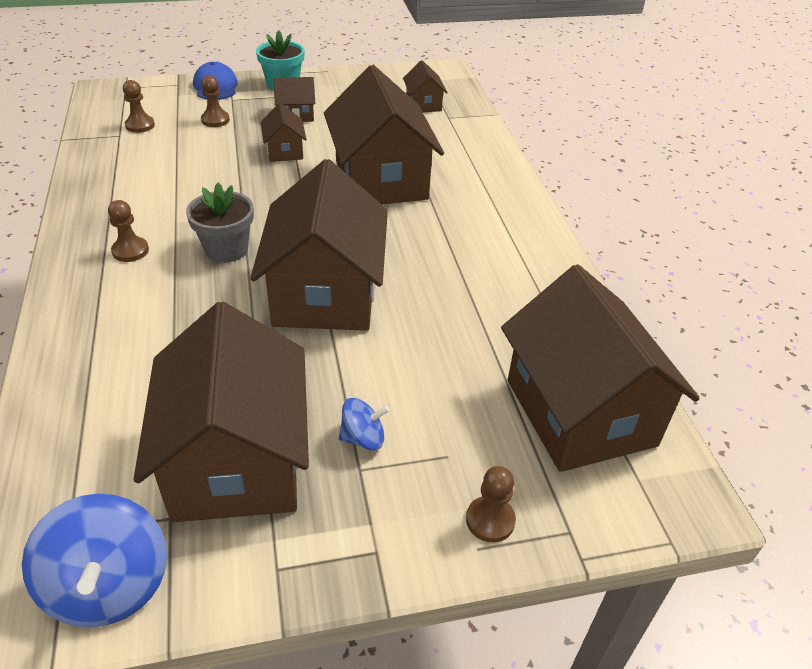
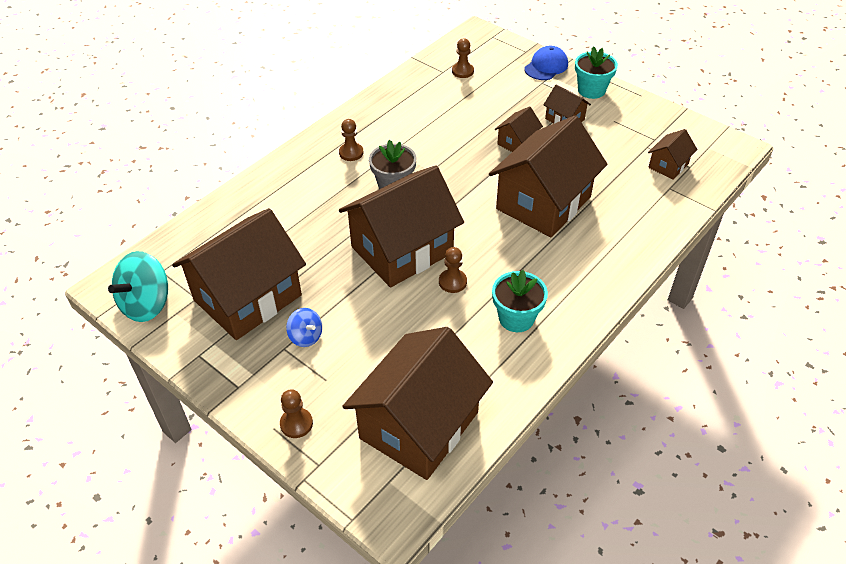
camera: 55 degrees right, 5 degrees up
blue spinning top [22,494,167,627] -> turquoise spinning top [108,251,168,322]
brown pawn [201,75,230,127] -> brown pawn moved to [439,247,467,293]
none -> turquoise flower pot [492,270,548,332]

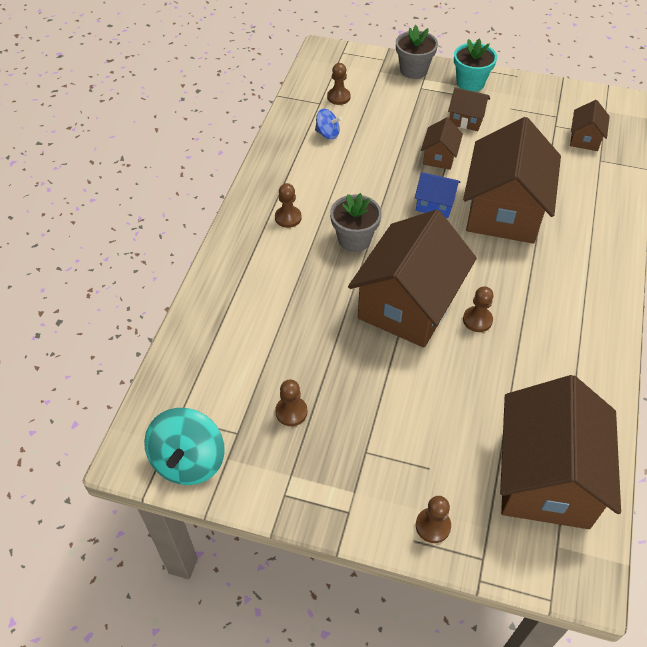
camera: 25 degrees left, 5 degrees up
brown house [172,208,306,340] -> brown pawn [275,380,307,426]
blue spinning top [286,308,322,347] -> blue spinning top moved to [315,109,341,140]
turquoise flower pot [492,270,548,332] -> none
blue cap [524,46,568,80] -> grey flower pot [396,25,438,79]
none -> blue house [415,172,461,218]

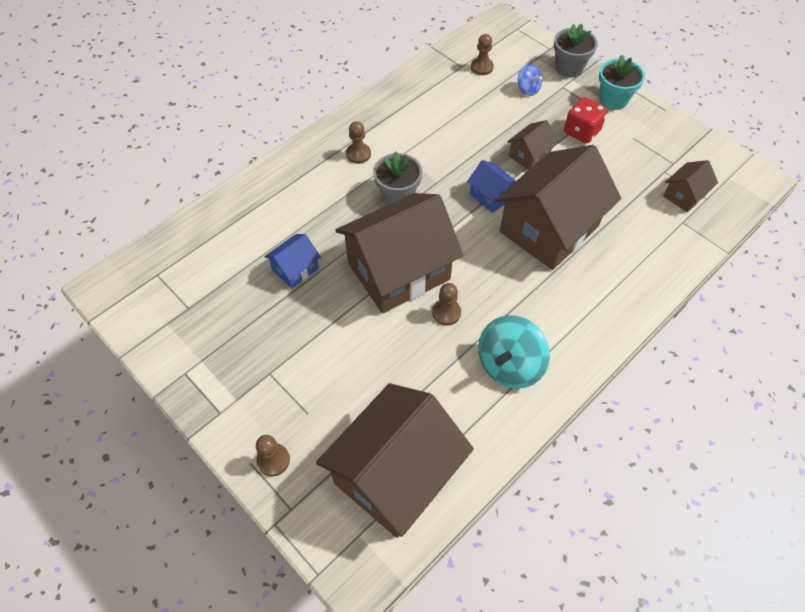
camera: 30 degrees right, 5 degrees up
turquoise spinning top [144,408,225,485] -> turquoise spinning top moved to [478,315,550,389]
brown pawn [275,380,307,426] -> none
blue spinning top [315,109,341,140] -> blue spinning top moved to [518,64,542,96]
brown house [448,87,490,131] -> red dice [564,97,607,144]
none -> blue house [264,234,321,289]

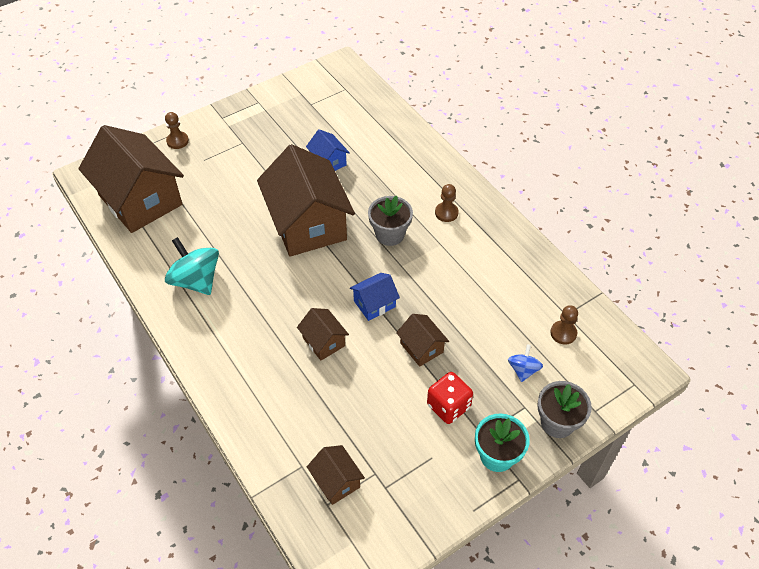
camera: 100 degrees right, 5 degrees down
brown pawn [432,283,461,326] -> none
brown house [495,145,621,270] -> brown house [297,308,349,360], size x0.45
blue spinning top [518,64,542,96] -> blue spinning top turned 135 degrees clockwise [508,344,543,382]

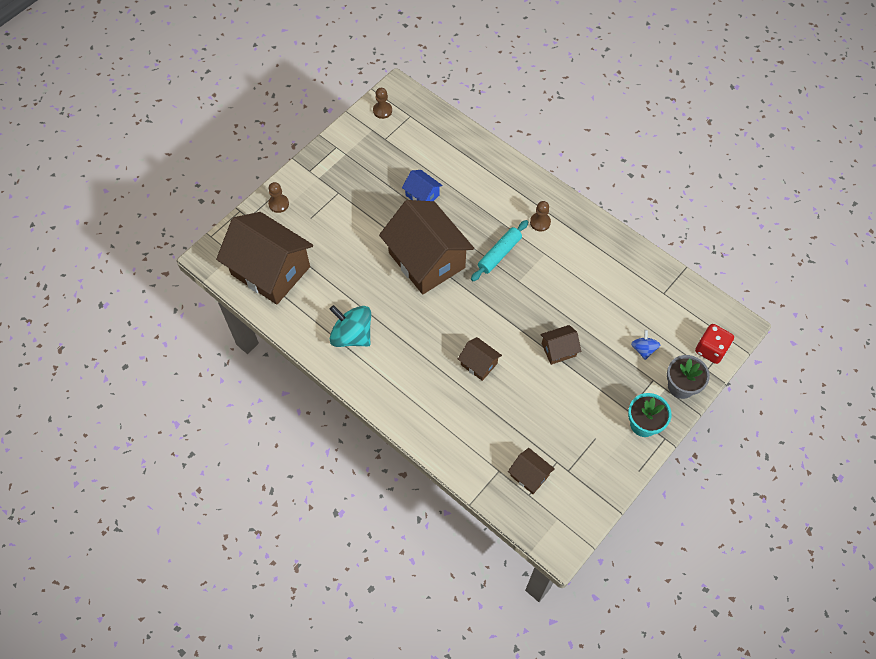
camera: 15 degrees left, 10 degrees up
blue house [350,273,400,321] -> none
grey flower pot [368,196,413,246] -> turquoise rolling pin [471,220,528,281]
brown house [396,314,449,367] -> brown house turned 60 degrees counterclockwise [540,325,581,365]
red dice [427,372,473,424] -> red dice moved to [695,324,734,364]
brown pawn [550,305,578,345] -> brown pawn moved to [373,88,392,119]

